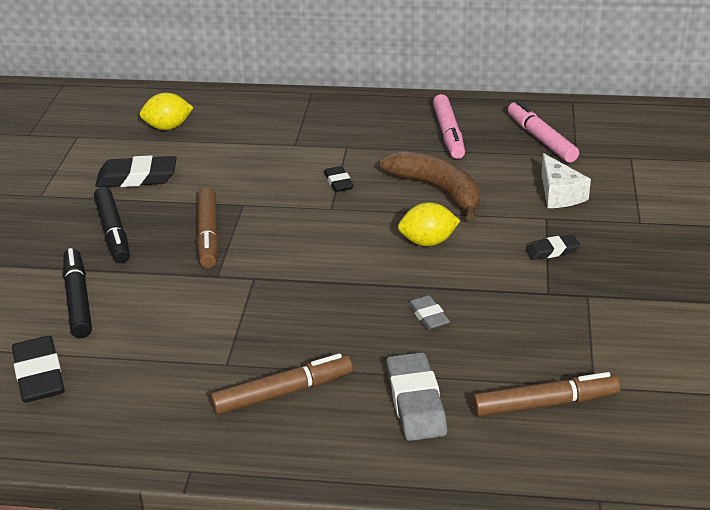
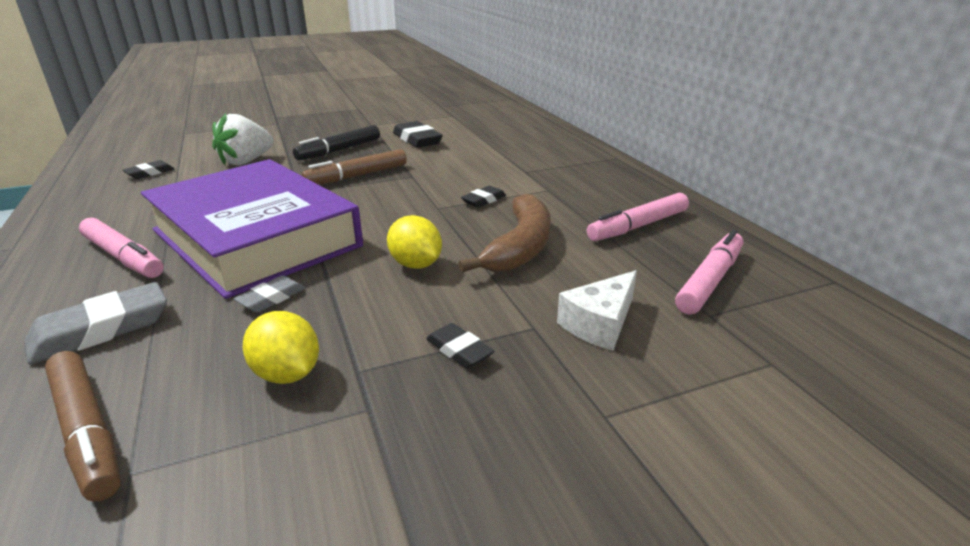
camera: 60 degrees right, 5 degrees down
black eraser [12,336,65,403] -> black eraser [122,160,174,179], size x0.57
black marker [63,248,92,338] -> white strawberry [212,113,273,165]
yellow lemon [140,93,194,130] -> yellow lemon moved to [243,311,319,384]
brown marker [210,353,353,415] -> pink marker [79,218,164,278]
none -> purple book [141,159,363,299]

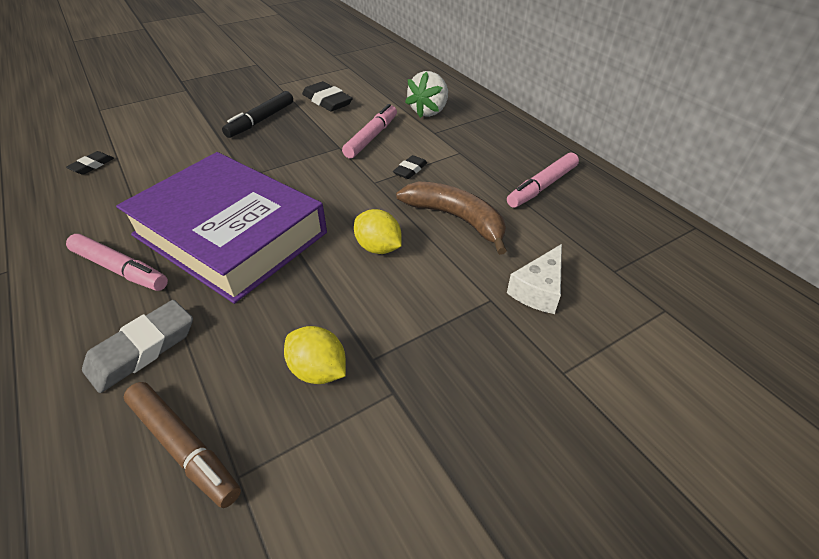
camera: 10 degrees left, 15 degrees up
white strawberry [212,113,273,165] -> white strawberry moved to [405,71,448,118]
grey eraser [234,275,305,312] -> none
brown marker [302,149,407,184] -> none
black eraser [426,323,494,369] -> none
brown banana [458,194,551,272] -> brown banana turned 60 degrees counterclockwise [396,181,507,255]
pink marker [675,230,743,315] -> pink marker moved to [342,104,397,159]

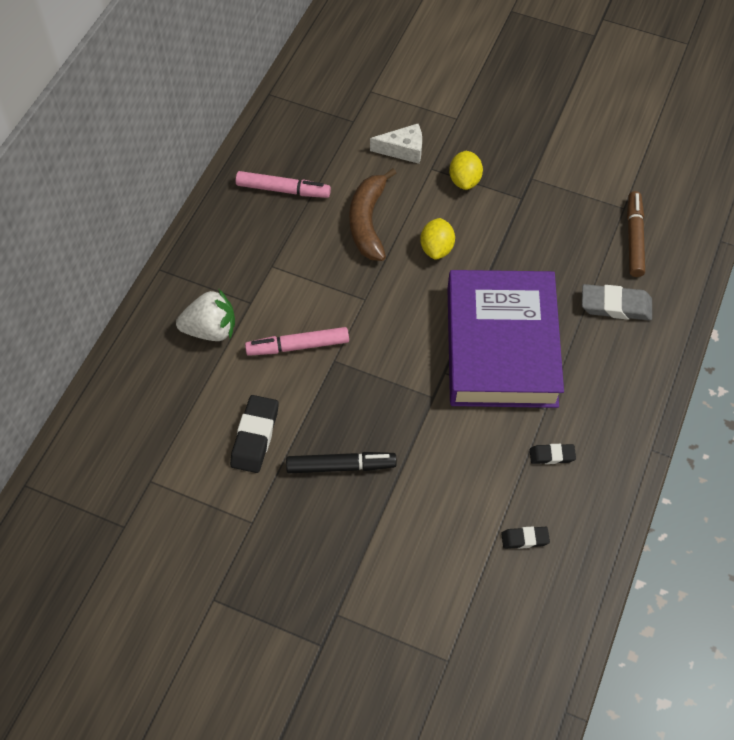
camera: 125 degrees left, 15 degrees up
pink marker [66,234,168,291] -> none
yellow lemon [284,326,346,384] -> yellow lemon moved to [449,151,483,190]
black eraser [393,155,427,179] -> black eraser moved to [530,444,576,464]

